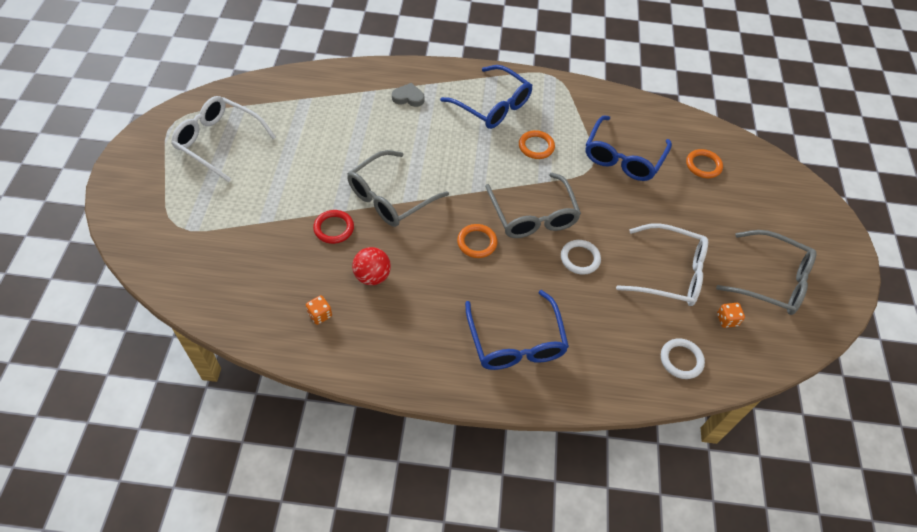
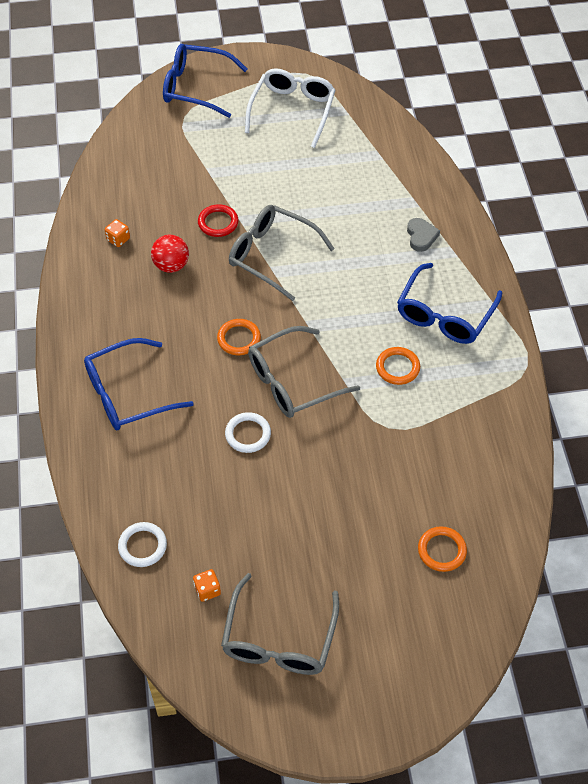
camera: 80 degrees right, 0 degrees up
blue glasses [586,116,672,181] -> blue glasses moved to [163,44,247,118]
white glasses [616,223,708,306] -> none

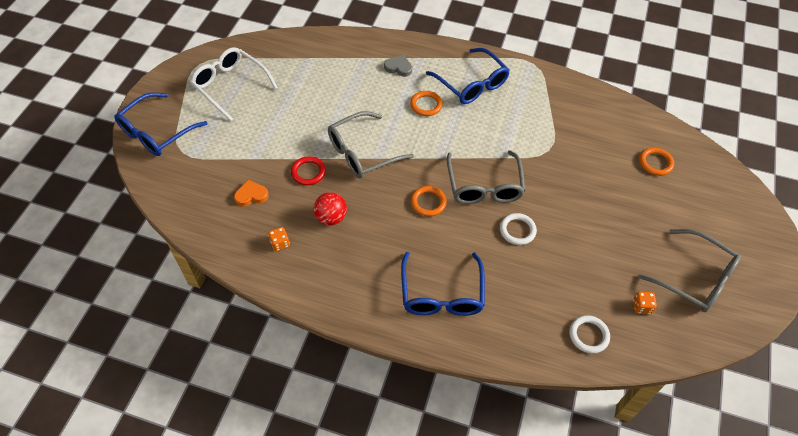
camera: 65 degrees left, 0 degrees up
orange ring [376,347,420,385] -> orange ring moved to [410,91,443,116]
none -> orange heart [234,180,269,207]

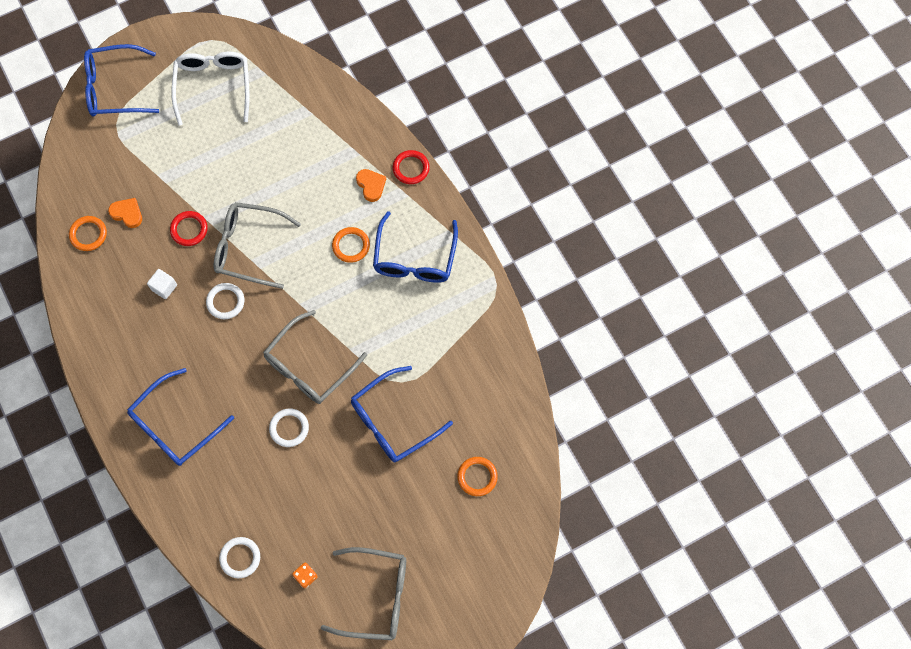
camera: 45 degrees right, 15 degrees up
orange dice [268,227,290,251] -> none
red ball [314,192,347,226] -> white cube [147,269,177,299]
grey heart [384,55,412,77] -> orange heart [356,169,386,202]
orange ring [411,186,447,216] -> orange ring moved to [69,216,107,251]
grey glasses [638,229,741,312] -> grey glasses turned 75 degrees counterclockwise [321,547,406,640]
none -> white ring [206,283,244,319]
none -> blue glasses [351,366,453,463]
none -> red ring [393,150,430,184]

